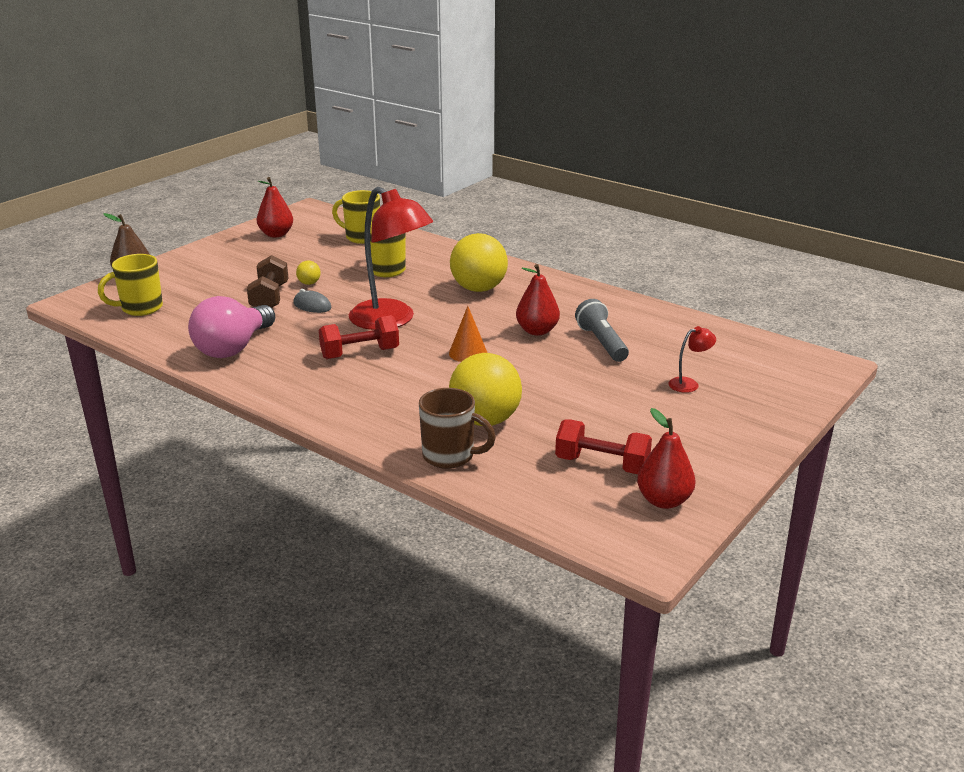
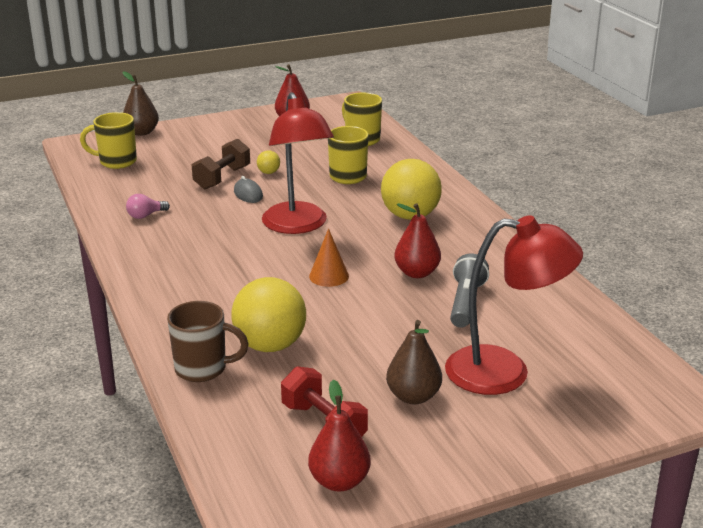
camera: 30 degrees right, 0 degrees up
pink light bulb [188,296,275,358] -> pink light bulb [126,194,170,219], size x0.44
red dumbbell [319,315,399,359] -> none
brown mug [419,388,496,469] -> brown mug turned 45 degrees counterclockwise [167,301,249,382]
red lamp [668,326,716,393] -> red lamp [445,215,583,395], size x2.46
none -> brown pear [386,320,442,404]

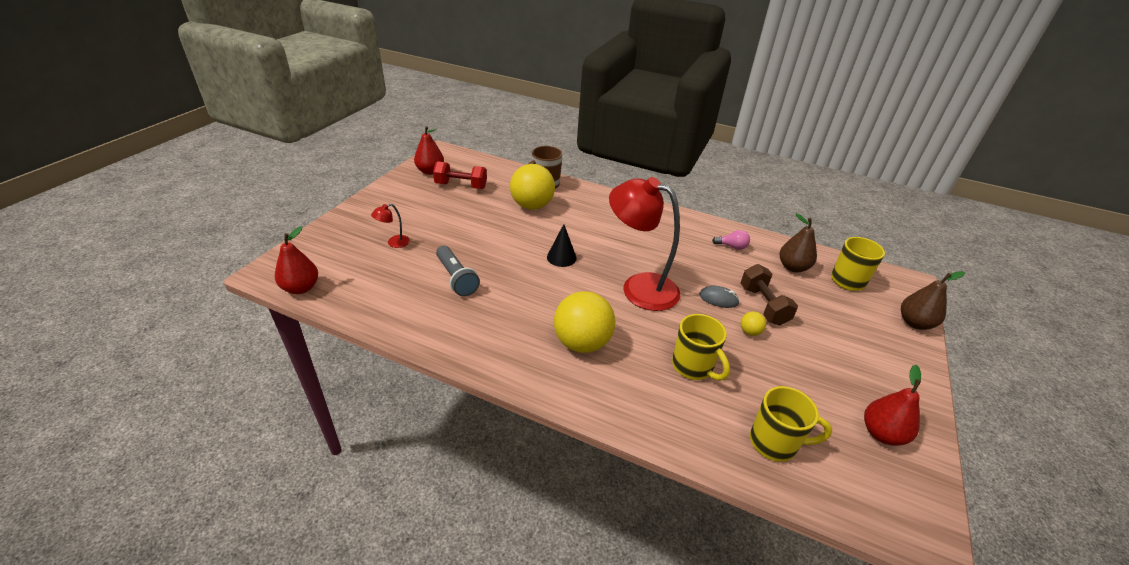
camera: 135 degrees right, 10 degrees up
pink light bulb [126,194,170,219] -> pink light bulb turned 90 degrees clockwise [712,230,750,250]
orange cone [309,228,349,287] -> black cone [547,224,577,267]
brown pear [386,320,442,404] -> brown pear moved to [780,213,817,273]
red pear [394,203,441,278] -> red pear moved to [275,227,318,294]
red lamp [445,215,583,395] -> red lamp [371,204,410,248], size x0.41

